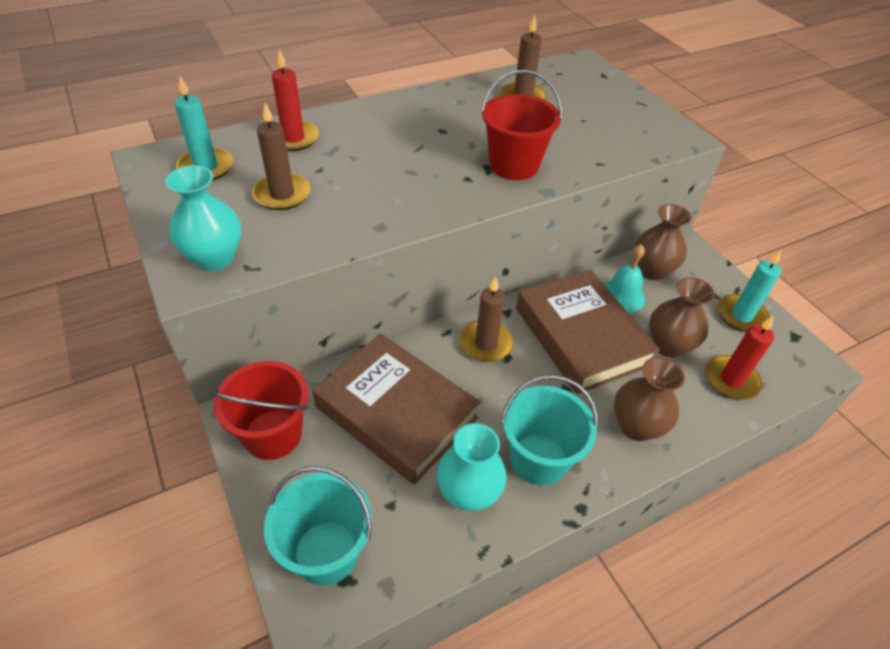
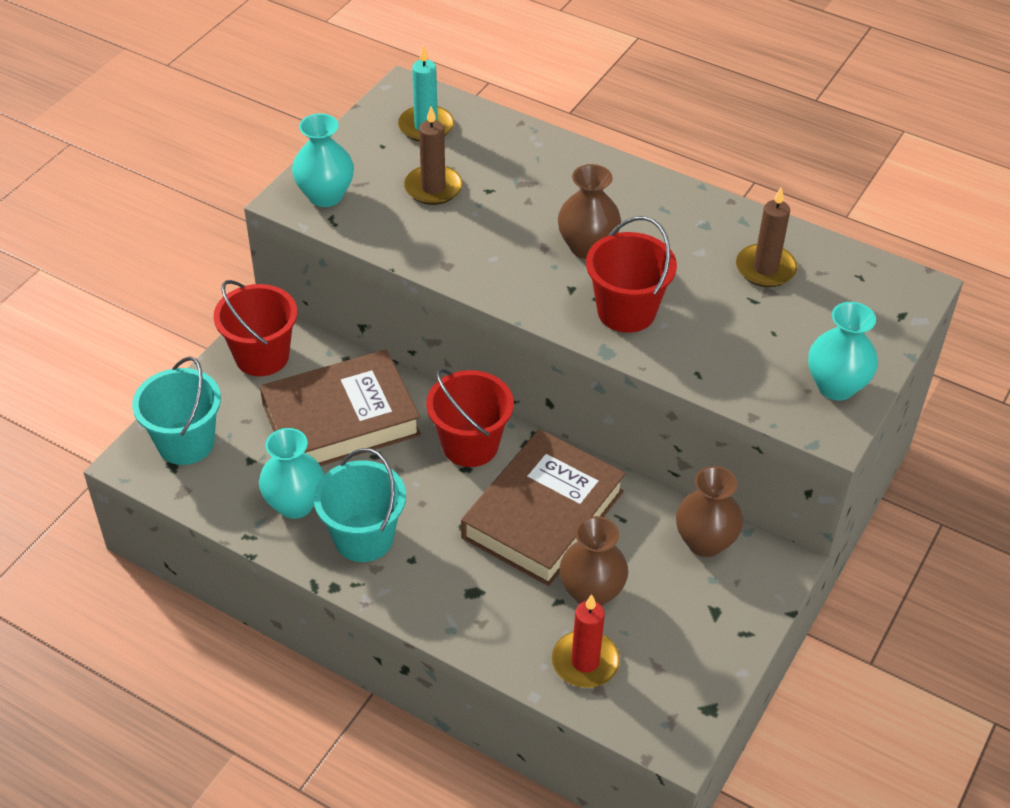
camera: 60 degrees right, 0 degrees up
red candle [272,49,319,151] -> none
brown book [312,333,480,484] -> brown book turned 60 degrees clockwise [260,350,421,466]
brown candle [460,277,513,362] -> red bucket [426,369,514,467]
turquoise bell [604,244,645,313] -> none
brown vase [614,357,685,441] -> brown vase moved to [558,164,621,259]
turquoise candle [718,250,781,332] -> none
none -> turquoise vase [808,302,878,400]

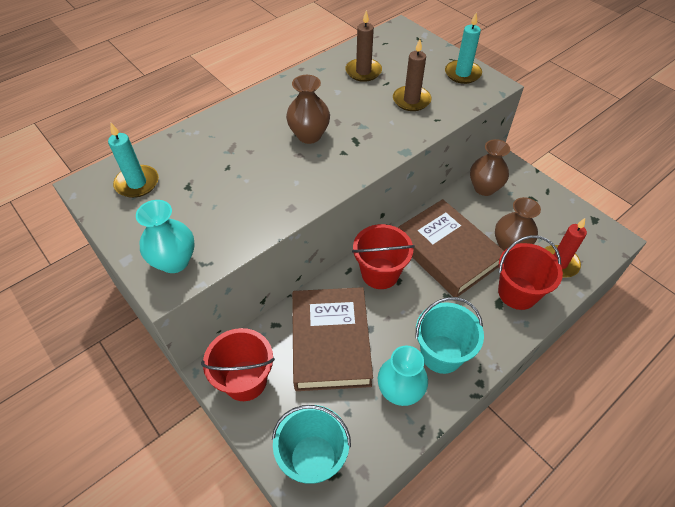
camera: 70 degrees left, 5 degrees up
brown candle [404,106,462,205] -> brown candle moved to [393,39,432,111]
red bucket [586,216,677,333] -> red bucket moved to [498,235,563,310]
turquoise vase [808,302,878,400] -> turquoise candle [445,12,482,84]

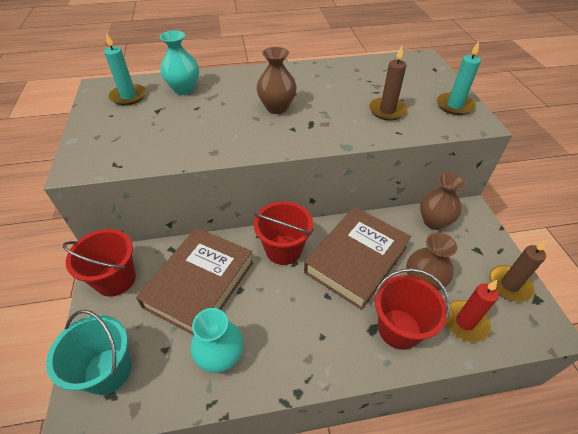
camera: 30 degrees right, 5 degrees down
turquoise vase [136,200,195,273] -> turquoise vase moved to [160,30,199,95]
brown candle [345,10,382,82] -> brown candle moved to [489,240,547,302]
brown book [397,199,504,297] -> brown book turned 45 degrees clockwise [304,207,411,310]
turquoise bucket [415,297,484,374] -> none

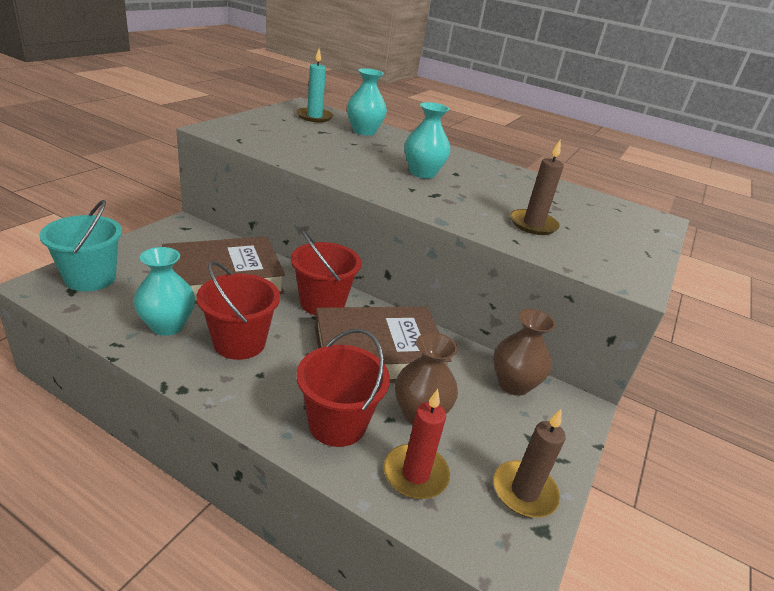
camera: 35 degrees right, 15 degrees down
red bucket [63,229,136,297] -> red bucket moved to [197,261,280,360]
brown vase [256,47,297,114] -> turquoise vase [404,102,450,179]
turquoise candle [437,41,481,115] -> none

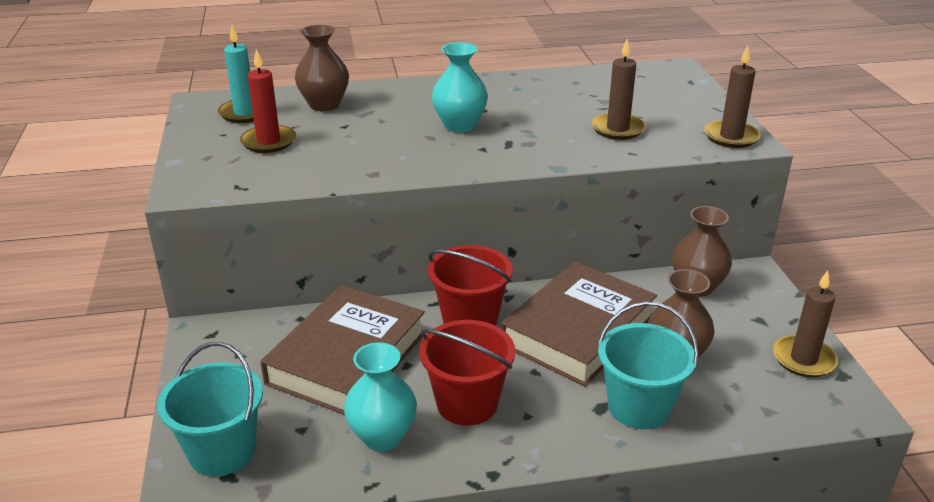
camera: 35 degrees left, 0 degrees up
red bucket [296,329,390,447] -> turquoise bucket [598,301,699,429]
turquoise vase [347,68,387,136] -> brown vase [295,25,349,111]
red candle [384,389,450,499] -> red candle moved to [240,49,296,153]
none -> brown candle [704,45,761,148]

